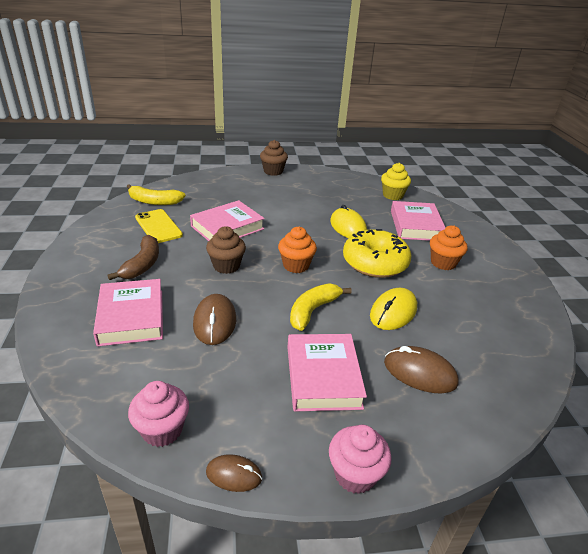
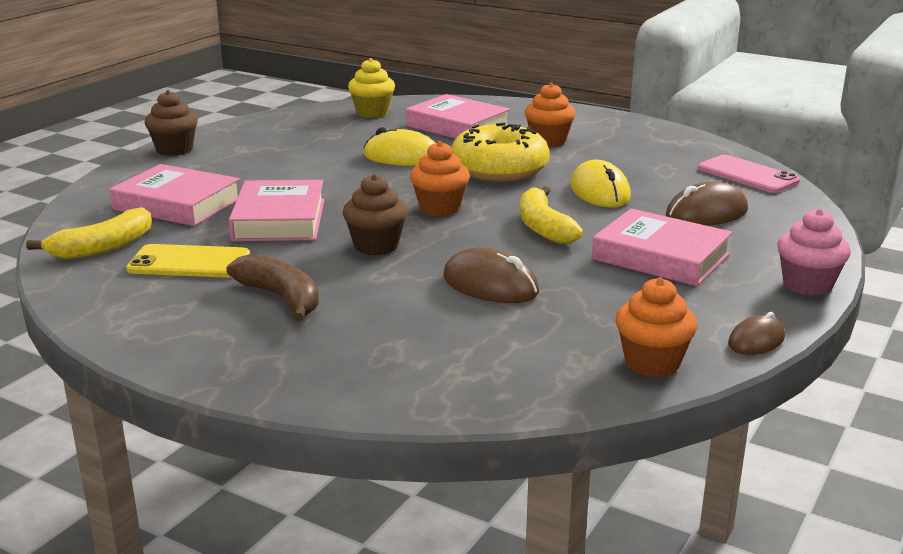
camera: 50 degrees left, 10 degrees down
pink book [93,279,163,346] -> pink book moved to [109,164,240,226]
pink cupcake [128,381,189,447] -> orange cupcake [615,278,697,377]
none -> pink phone [698,155,800,193]

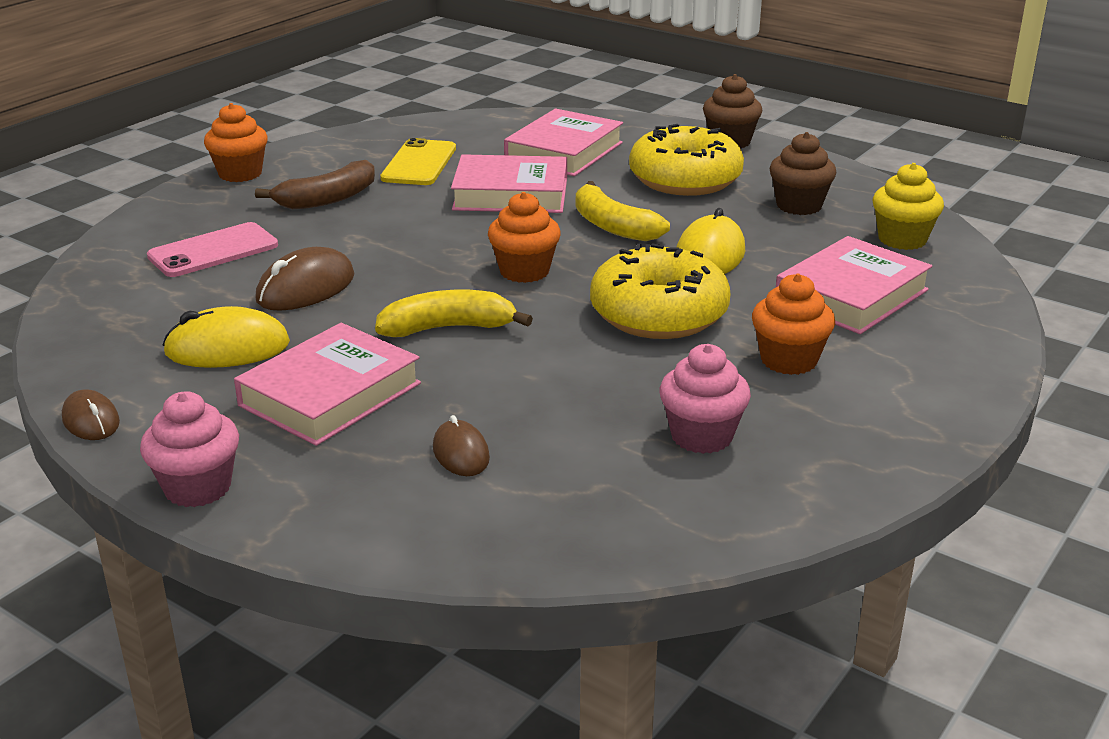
camera: 95 degrees right, 5 degrees up
yellow banana [26,207,152,260] -> yellow banana moved to [576,181,670,241]
brown cupcake [343,174,408,255] -> brown cupcake moved to [769,132,836,215]
yellow mouse [570,160,631,207] -> yellow mouse moved to [163,306,290,368]
orange cupcake [615,278,697,377] -> orange cupcake moved to [204,103,268,182]
brown mouse [666,182,748,226] -> brown mouse [433,415,490,476], size x0.61
pink phone [698,155,800,193] -> pink phone moved to [147,222,278,277]
none -> yellow donut [629,124,744,196]
none -> pink cupcake [660,344,751,454]

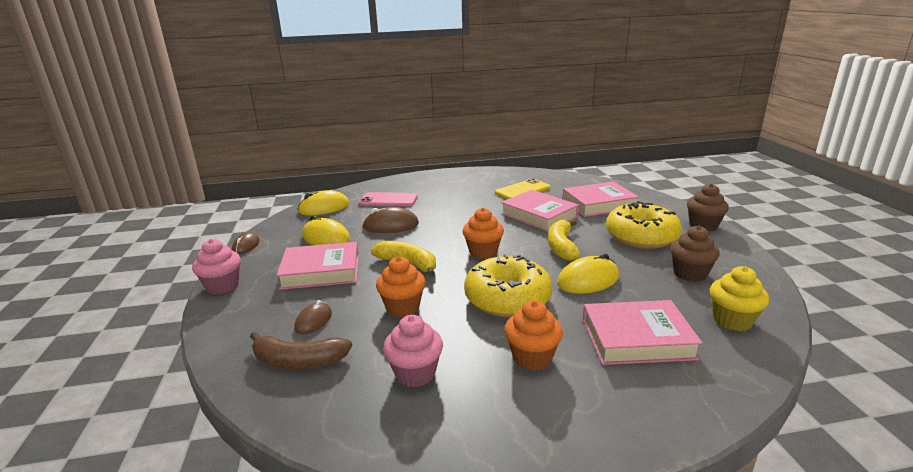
camera: 45 degrees right, 5 degrees down
orange cupcake [204,103,268,182] -> orange cupcake moved to [376,256,425,317]
brown banana [255,160,375,209] -> brown banana moved to [250,332,352,369]
none -> yellow mouse [297,190,349,215]

